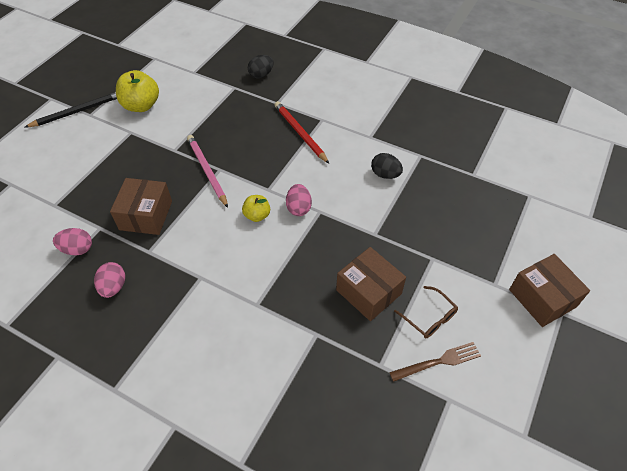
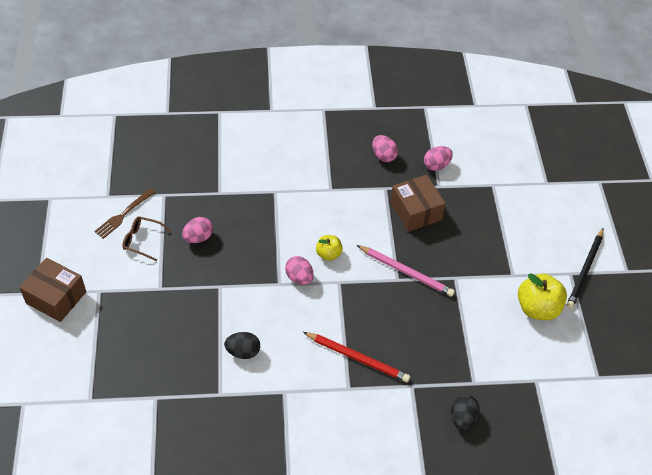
camera: 145 degrees right, 0 degrees up
brown box [336,247,406,321] -> pink egg [182,217,213,243]

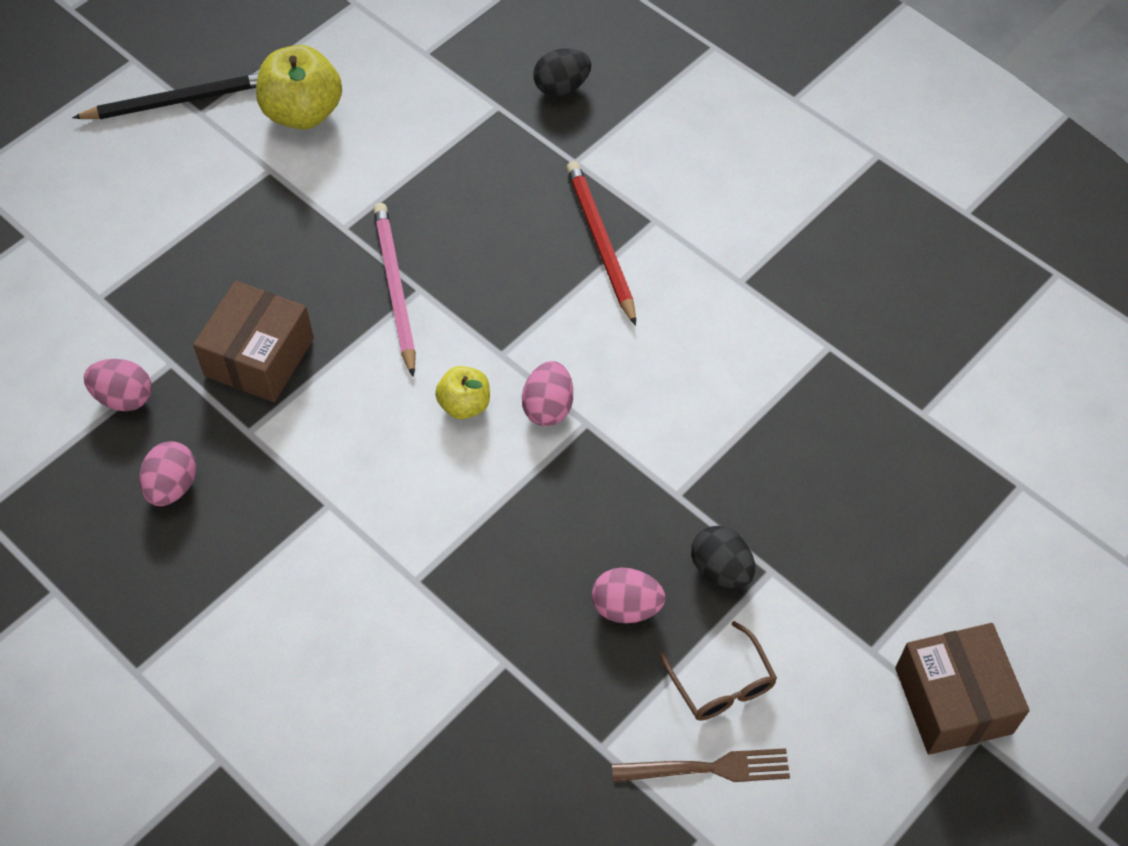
camera: 130 degrees left, 5 degrees up
black egg [224,332,260,359] -> black egg moved to [691,526,755,588]

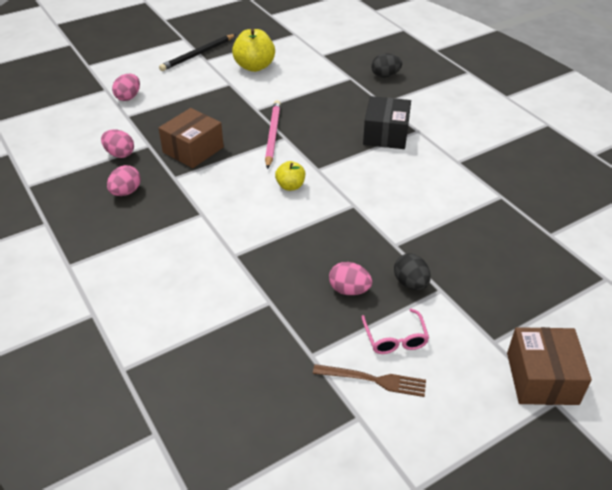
camera: 15 degrees right, 15 degrees down
black pencil [72,74,258,119] -> black pencil turned 135 degrees clockwise [159,34,236,71]
pink egg [522,361,573,426] -> pink egg moved to [112,74,140,101]
red pencil [566,161,636,326] -> black box [363,96,411,149]
brown glasses [660,621,777,721] -> pink glasses [362,309,429,354]

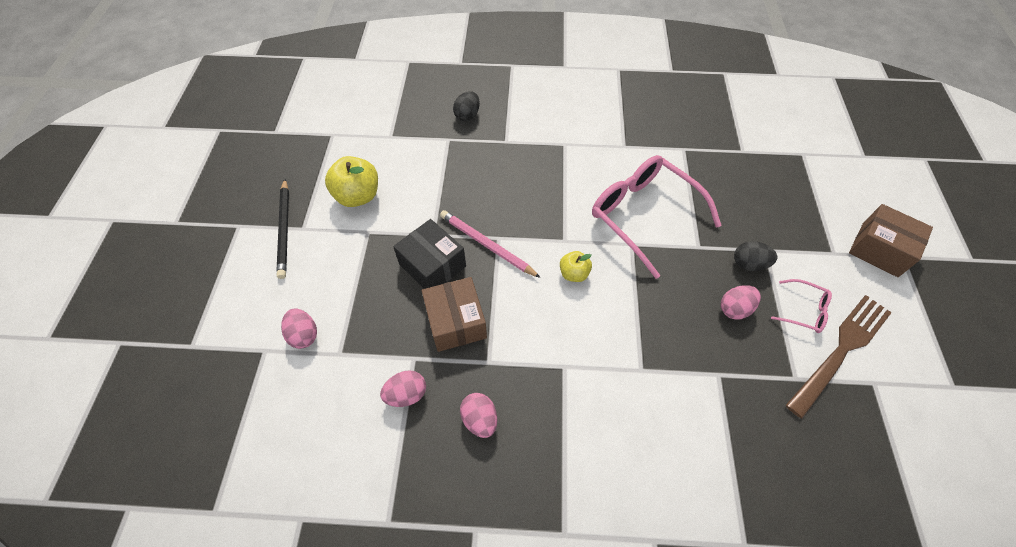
camera: 55 degrees left, 15 degrees up
brown fork [313,364,426,397] -> brown fork [786,295,892,419], size x1.70
black box [363,96,411,149] -> black box moved to [393,219,466,289]
none -> pink glasses [592,155,722,279]

